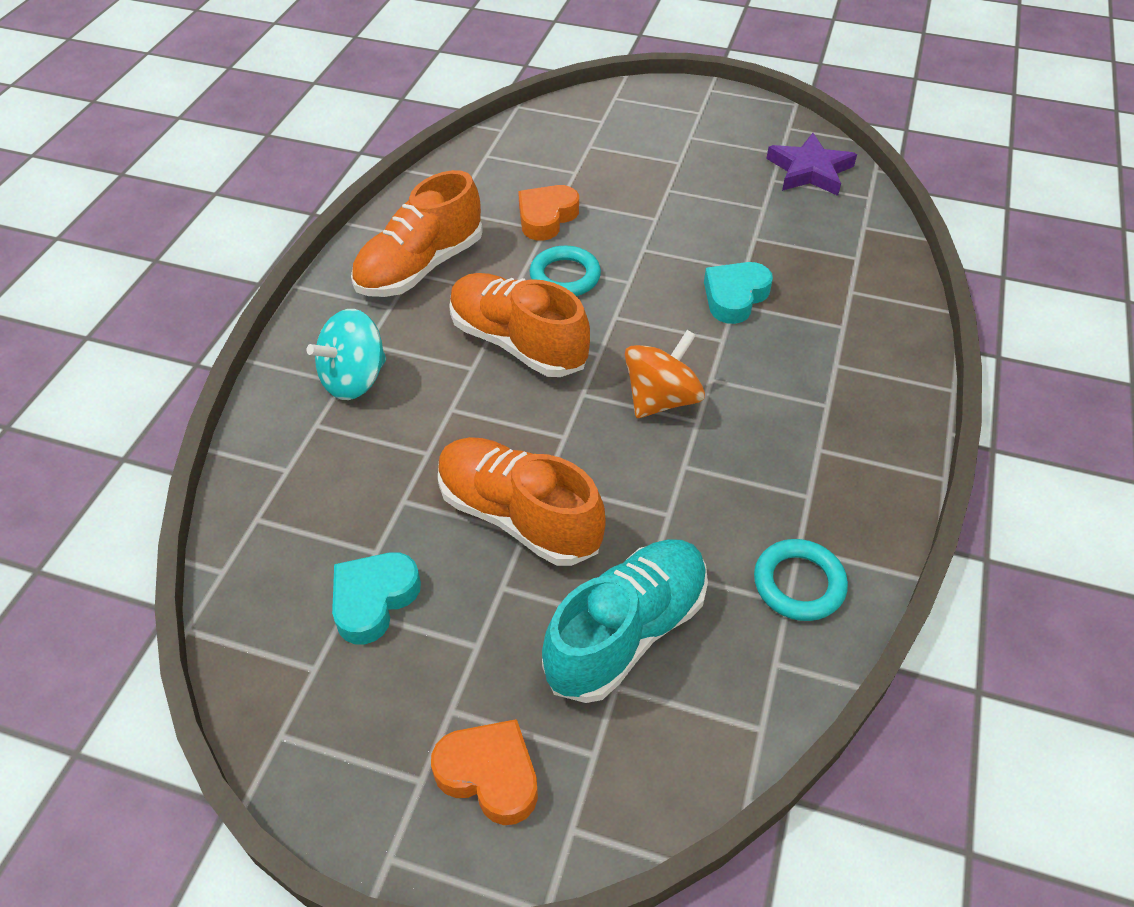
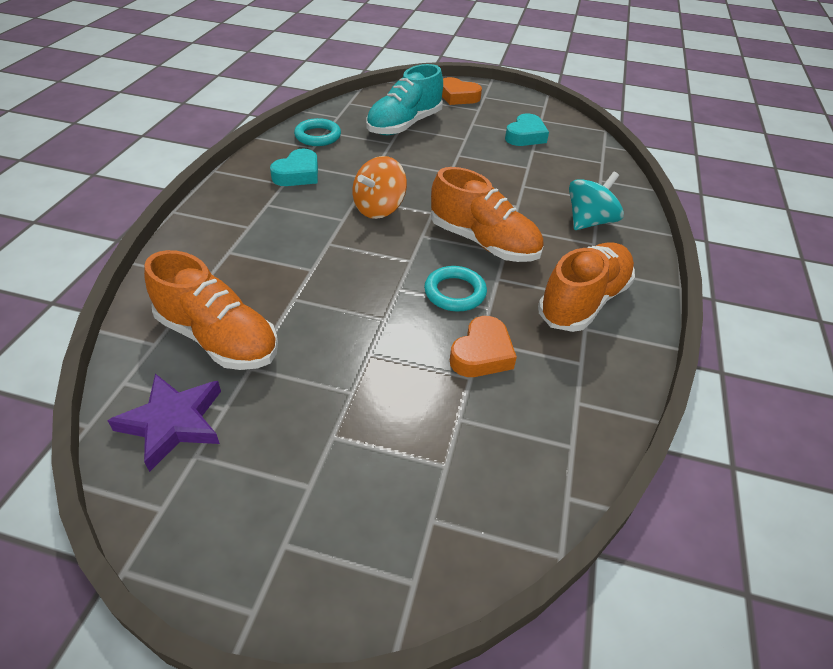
camera: 175 degrees right, 5 degrees down
orange shoe [438,437,606,566] -> orange shoe moved to [144,250,278,370]
turquoise heart [704,262,773,324] -> turquoise heart moved to [270,148,318,186]

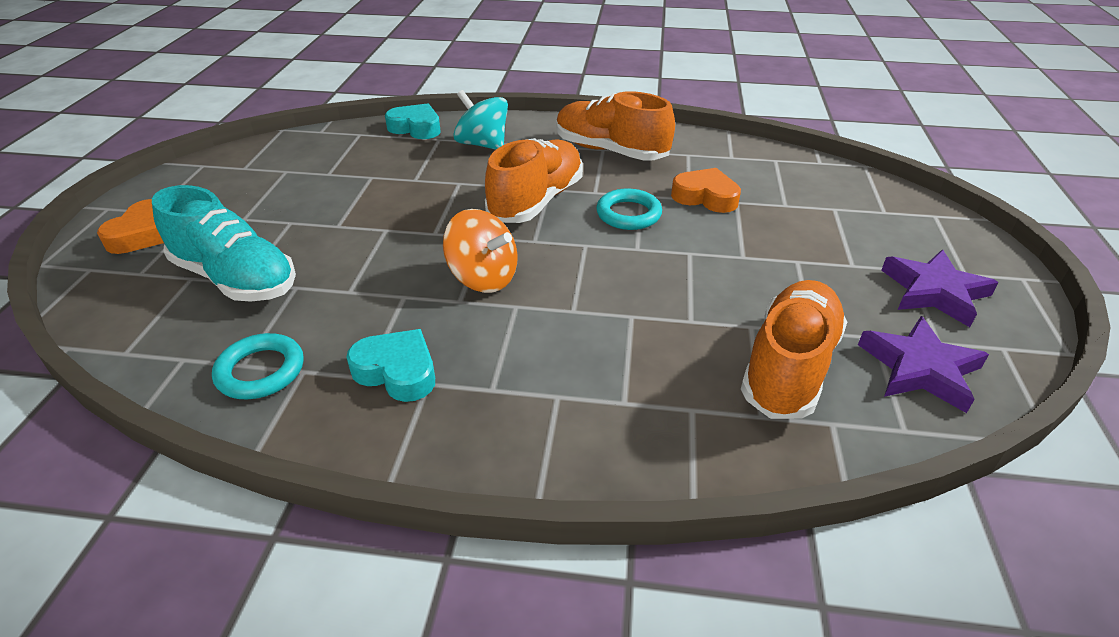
camera: 95 degrees left, 5 degrees down
turquoise heart [505,113,549,146] -> turquoise heart moved to [385,103,441,139]
none -> purple star [881,250,999,327]

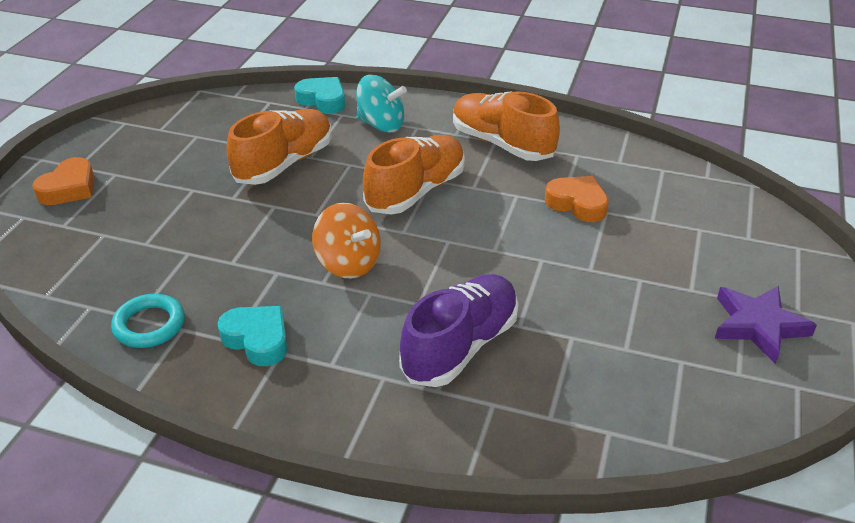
camera: 10 degrees right, 0 degrees up
turquoise shoe [152,185,296,302] -> none
turquoise spinning top [453,90,508,150] -> turquoise spinning top turned 150 degrees clockwise [356,75,407,133]
turquoise ring [596,189,662,230] -> none
orange shoe [741,280,847,419] -> orange shoe moved to [226,109,332,185]
purple star [858,316,989,413] -> none
none -> purple shoe [399,274,519,387]

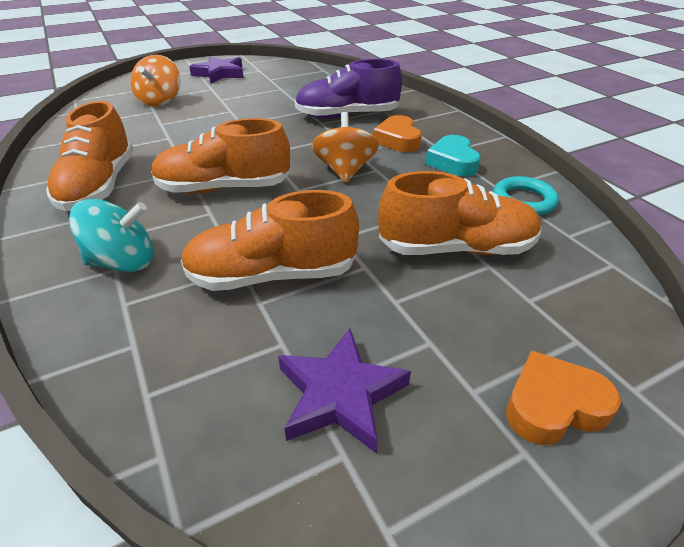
camera: 135 degrees left, 0 degrees up
turquoise heart [294,77,345,114] -> none
turquoise spinning top [356,75,407,133] -> turquoise spinning top turned 105 degrees clockwise [69,199,153,272]
orange heart [545,176,609,222] -> orange heart moved to [373,115,422,152]
none -> orange spinning top [130,55,180,107]
none -> purple star [278,329,411,454]
none -> orange shoe [378,171,542,255]

